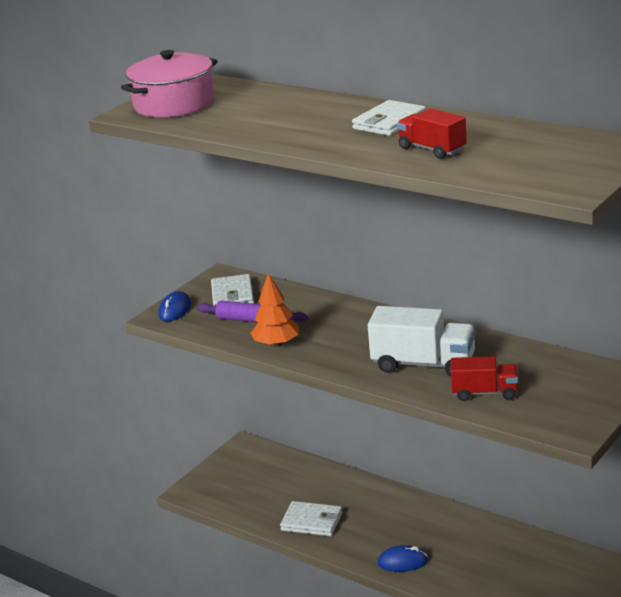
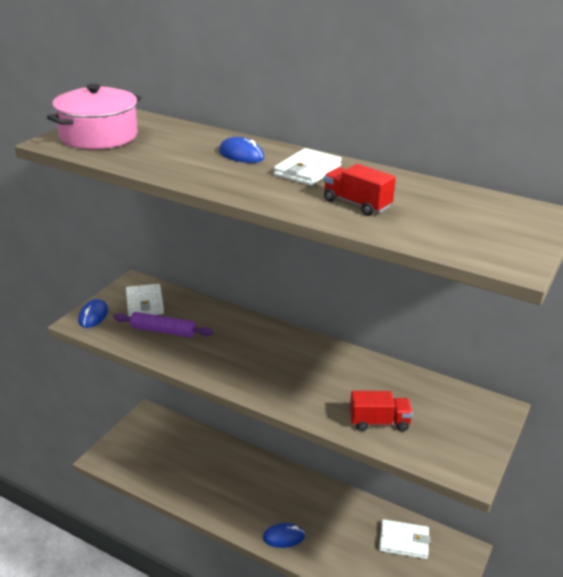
camera: 10 degrees left, 5 degrees up
orange tree [250,273,299,347] -> none
white wallet [280,501,342,536] -> white wallet moved to [379,519,430,559]
white truck [368,306,476,377] -> none
none -> blue mouse [219,137,264,163]

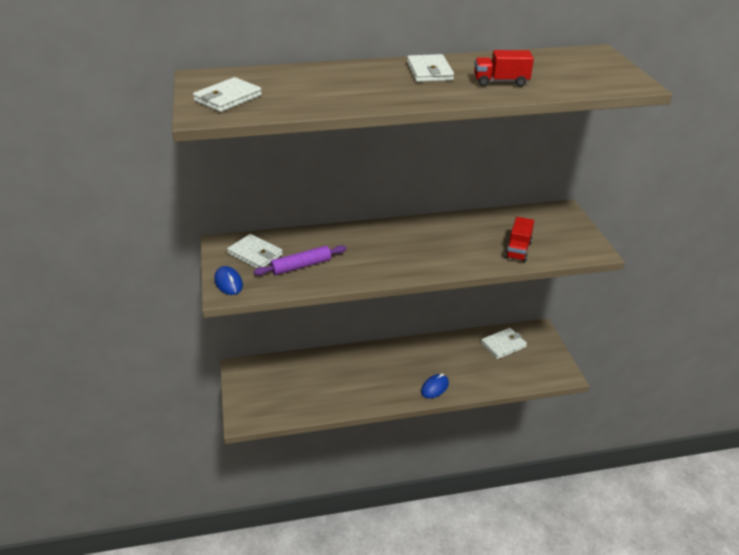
camera: 40 degrees left, 5 degrees up
pink pot [47,84,141,149] -> white wallet [193,77,262,112]
blue mouse [219,137,264,163] -> none
red truck [350,391,413,431] -> red truck turned 150 degrees clockwise [505,217,534,262]

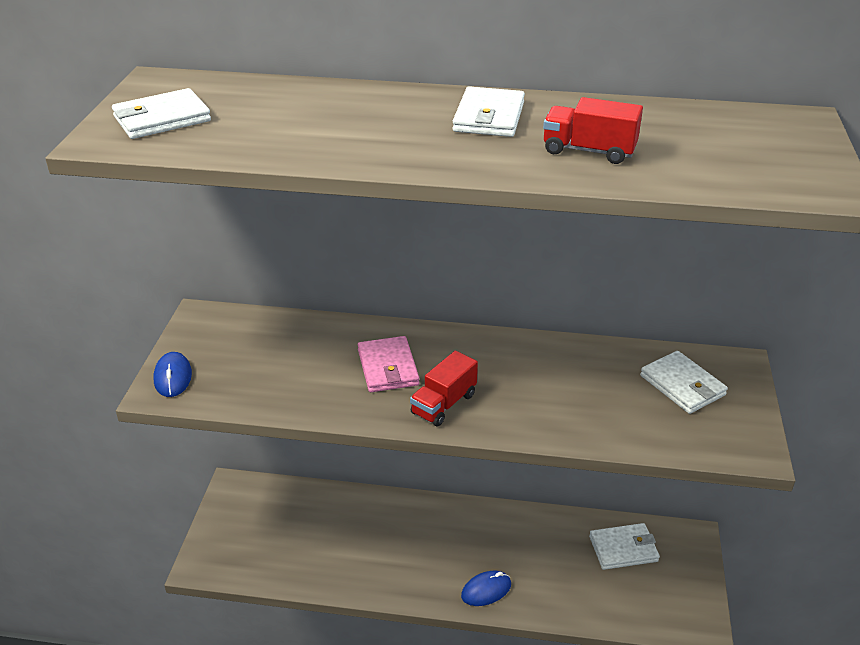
camera: 20 degrees right, 0 degrees up
white wallet [227,234,283,269] -> white wallet moved to [640,351,728,414]
purple rolling pin [253,245,346,276] -> none
red truck [505,217,534,262] -> red truck moved to [410,351,478,426]
none -> pink wallet [358,336,420,392]

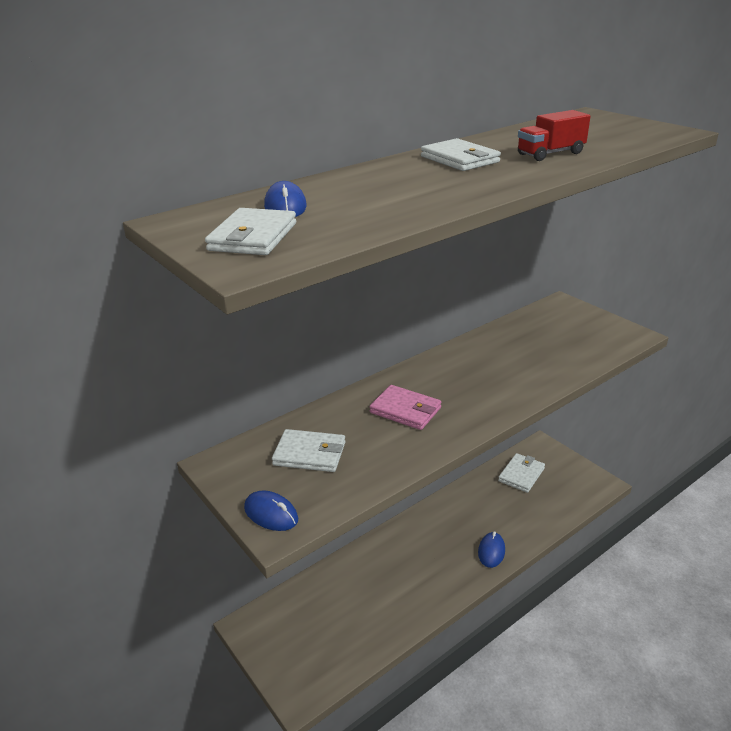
camera: 45 degrees left, 5 degrees down
red truck [410,351,478,426] -> none
white wallet [640,351,728,414] -> white wallet moved to [272,429,345,472]
none -> blue mouse [264,181,307,217]

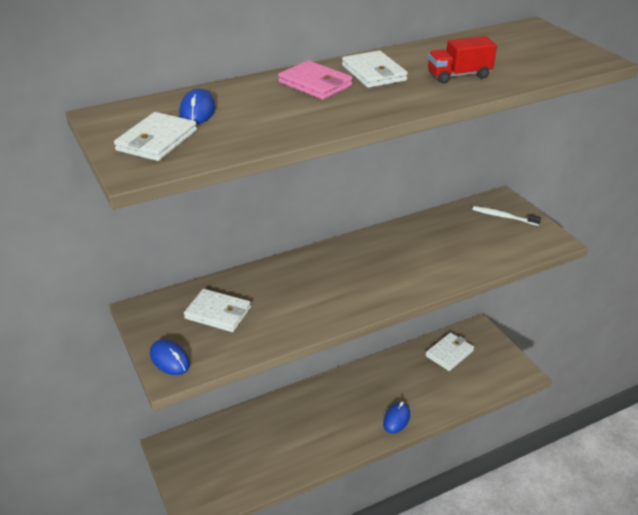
camera: 10 degrees right, 5 degrees up
pink wallet [370,385,441,430] -> pink wallet moved to [278,61,353,100]
none -> white toothbrush [472,206,541,226]

